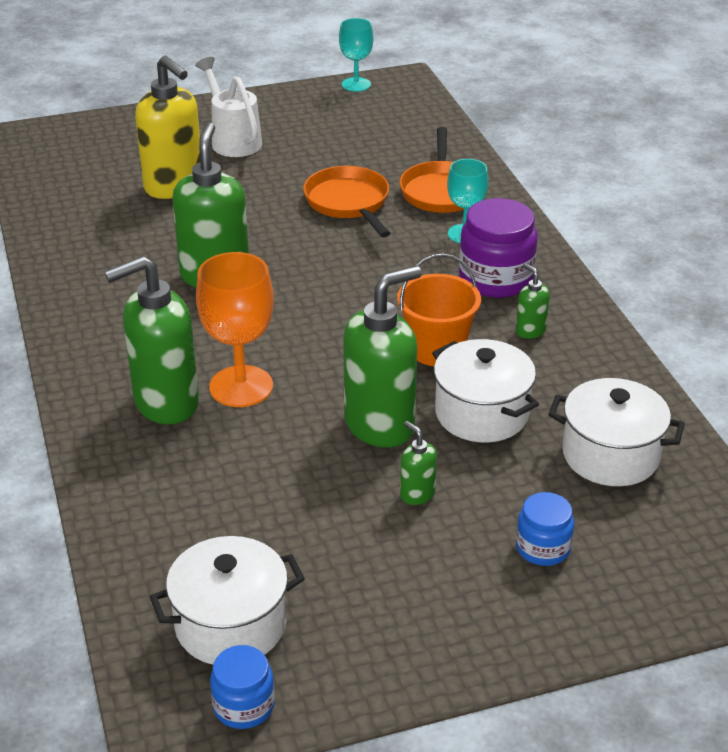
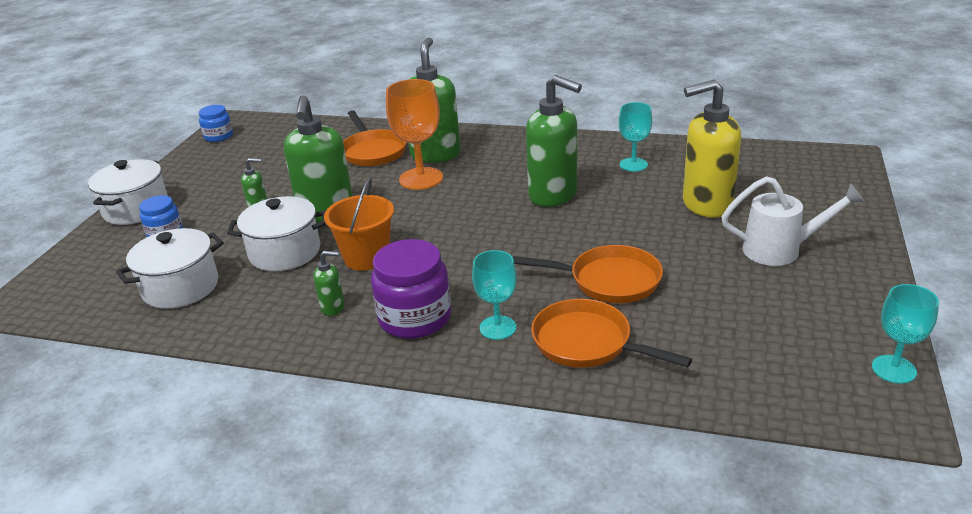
camera: 125 degrees right, 5 degrees down
white pot [150,536,305,665] -> white pot moved to [88,159,168,225]
none -> orange pan [343,110,407,166]
none -> turquoise goblet [619,102,652,172]

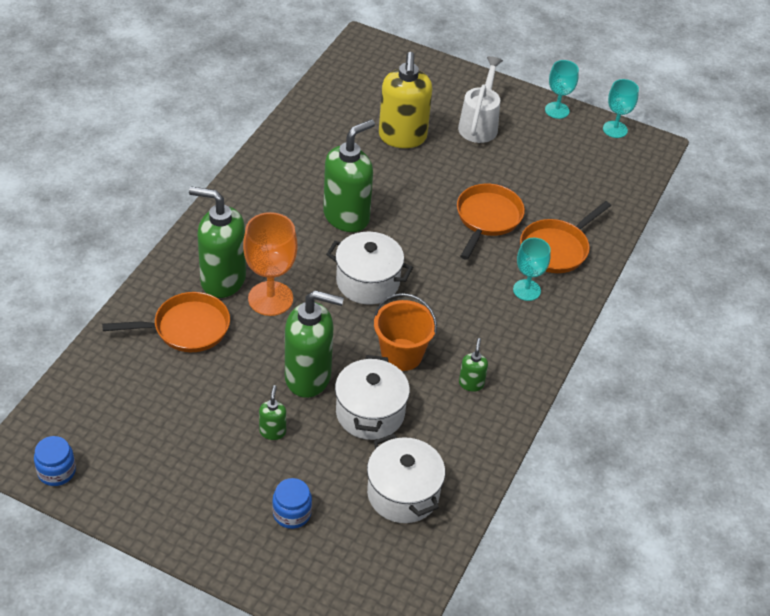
camera: 85 degrees left, 15 degrees up
white pot [88,159,168,225] -> white pot moved to [326,232,413,305]
purple jar [371,239,451,339] -> none
turquoise goblet [619,102,652,172] -> turquoise goblet moved to [545,60,579,119]

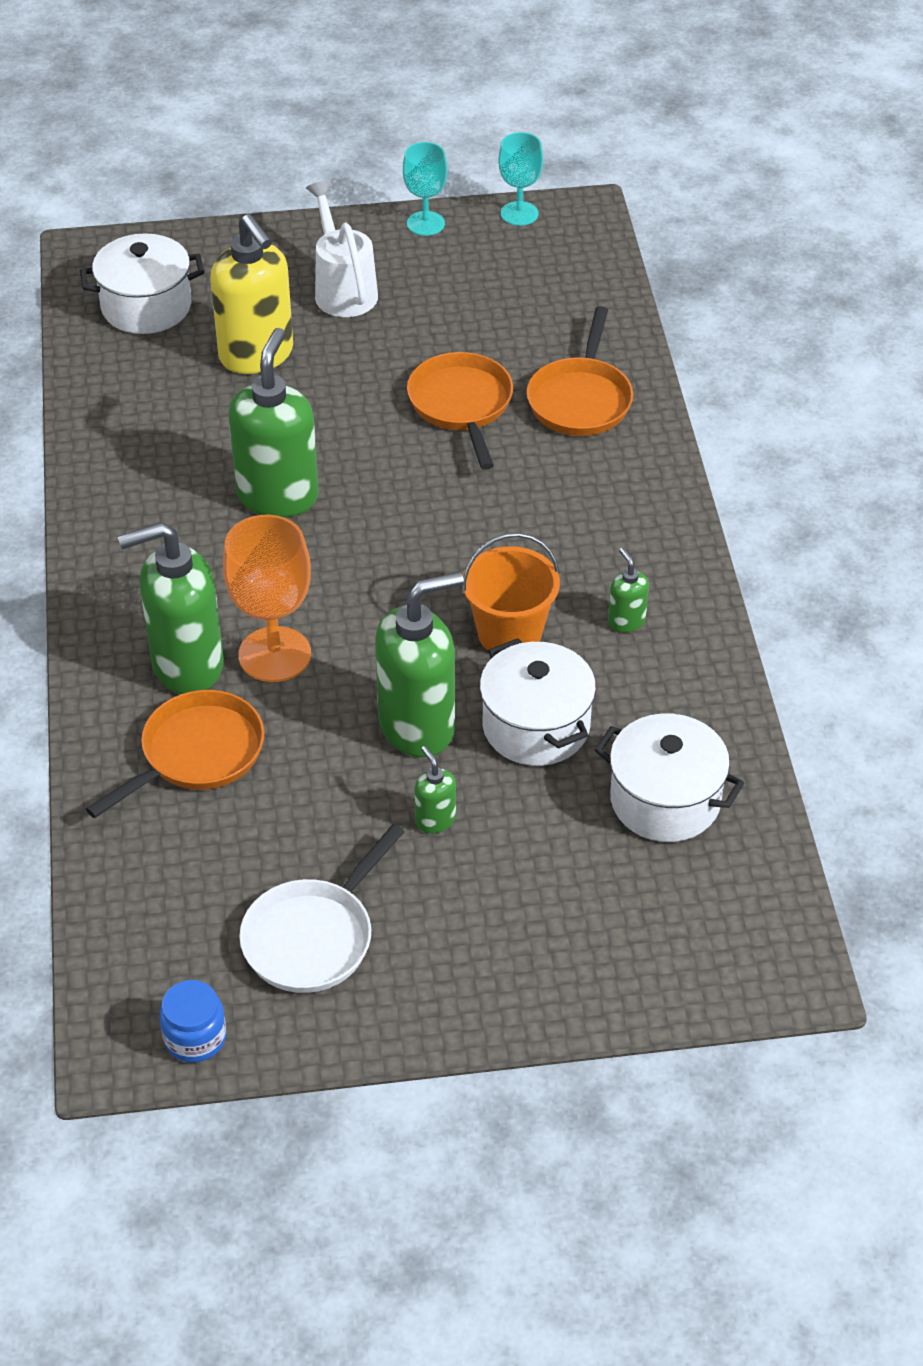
camera: 30 degrees left, 0 degrees up
blue jar [272,478,312,529] -> none
white pot [326,232,413,305] -> white pot moved to [80,233,204,334]
turquoise goblet [513,238,551,301] -> none
none -> white pan [239,824,405,993]

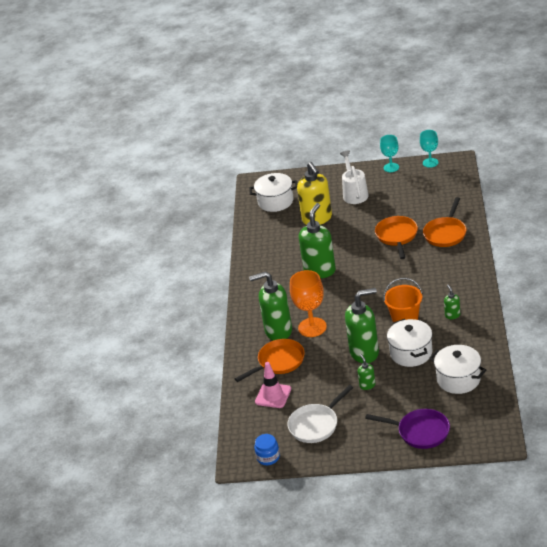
camera: 15 degrees right, 10 degrees down
none -> pink traffic cone [255,362,291,408]
none -> purple pan [365,409,450,449]

